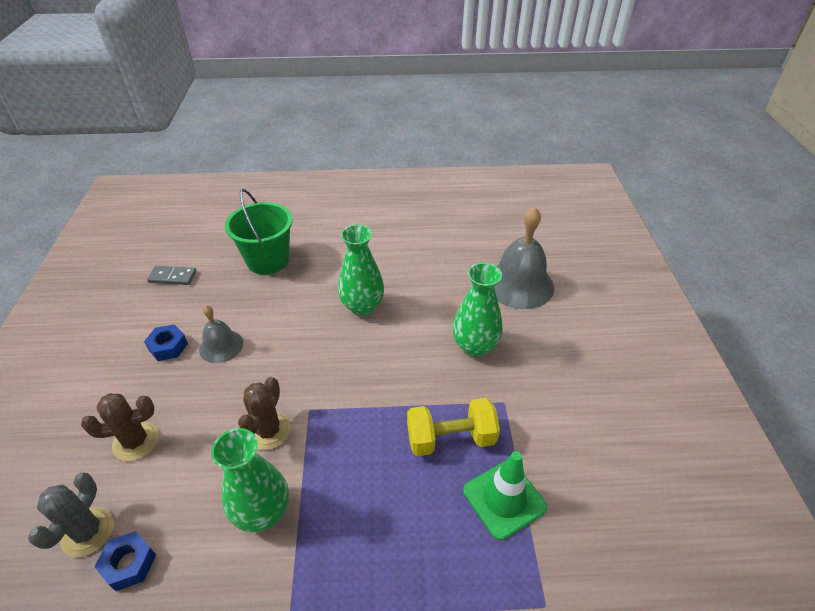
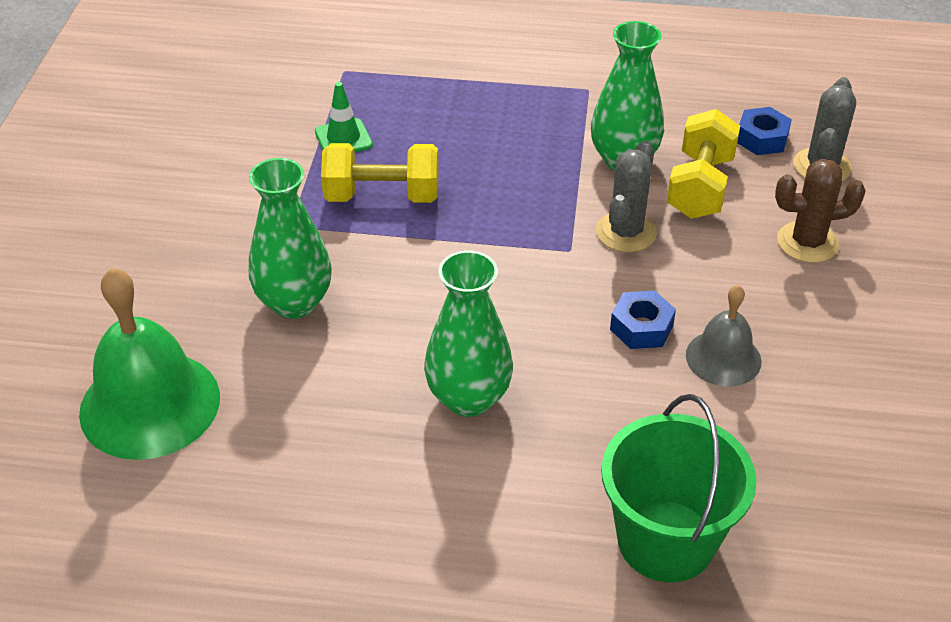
camera: 170 degrees left, 0 degrees up
blue nut [144,324,188,361] -> blue nut moved to [610,290,676,349]
grey domino [147,266,197,285] -> none
brown cactus [238,377,291,450] -> grey cactus [596,140,657,252]
green traffic cone [463,451,547,540] -> green traffic cone [315,82,373,152], size x0.66
grey bell [494,207,554,309] -> green bell [79,268,220,460]
none -> yellow dumbbell [667,109,740,219]

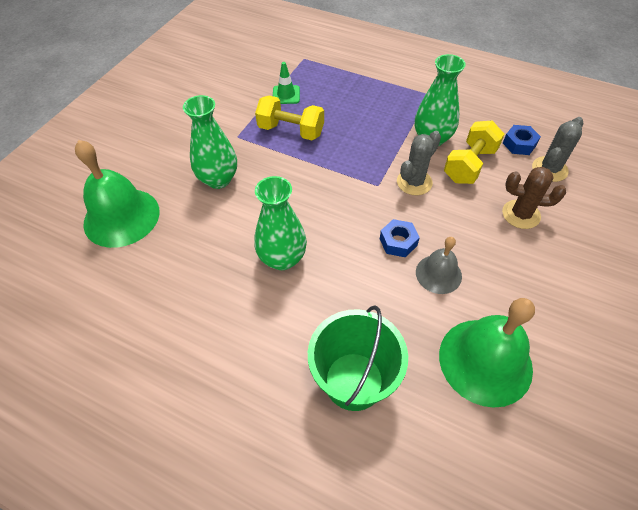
camera: 20 degrees right, 10 degrees up
none -> green bell [439,298,535,408]

